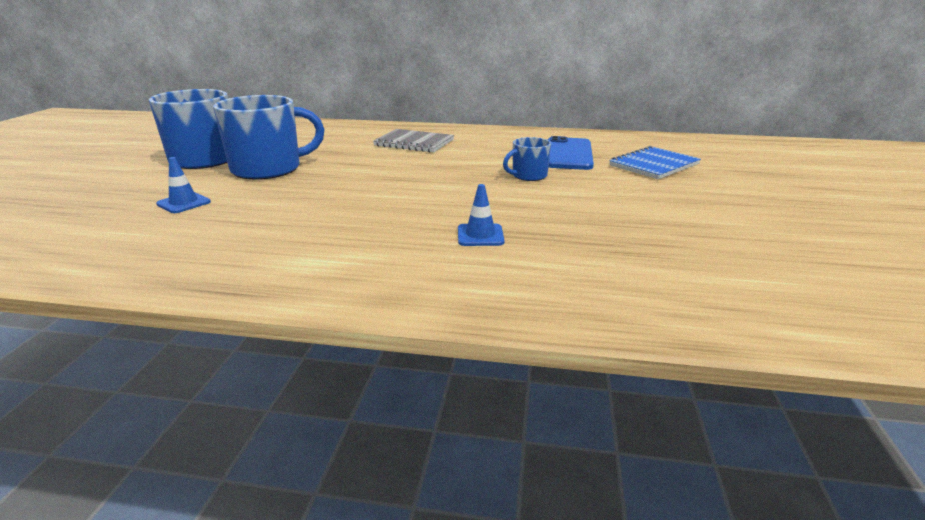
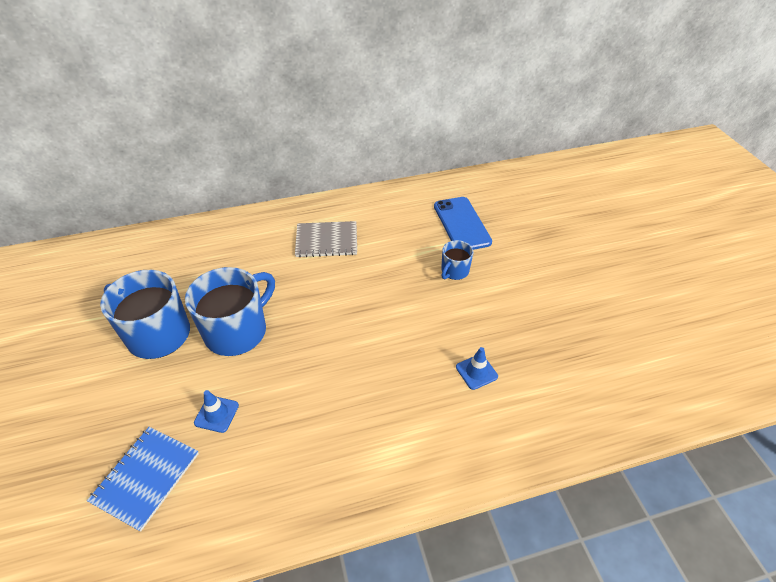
camera: 25 degrees left, 20 degrees up
blue notebook [609,146,701,179] -> blue notebook moved to [87,427,199,532]

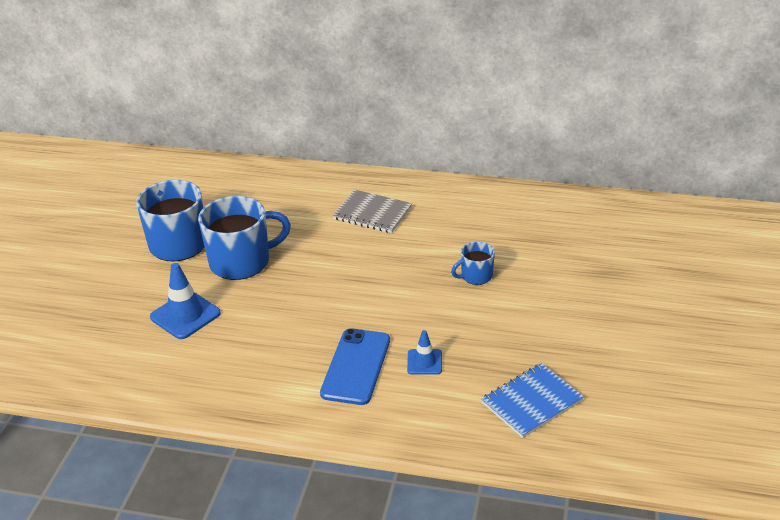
camera: 30 degrees right, 10 degrees down
blue notebook [87,427,199,532] -> blue notebook moved to [481,363,584,438]
blue traffic cone [194,390,239,433] -> blue traffic cone [150,263,221,339], size x1.68
blue phone [434,197,492,250] -> blue phone moved to [320,328,390,405]

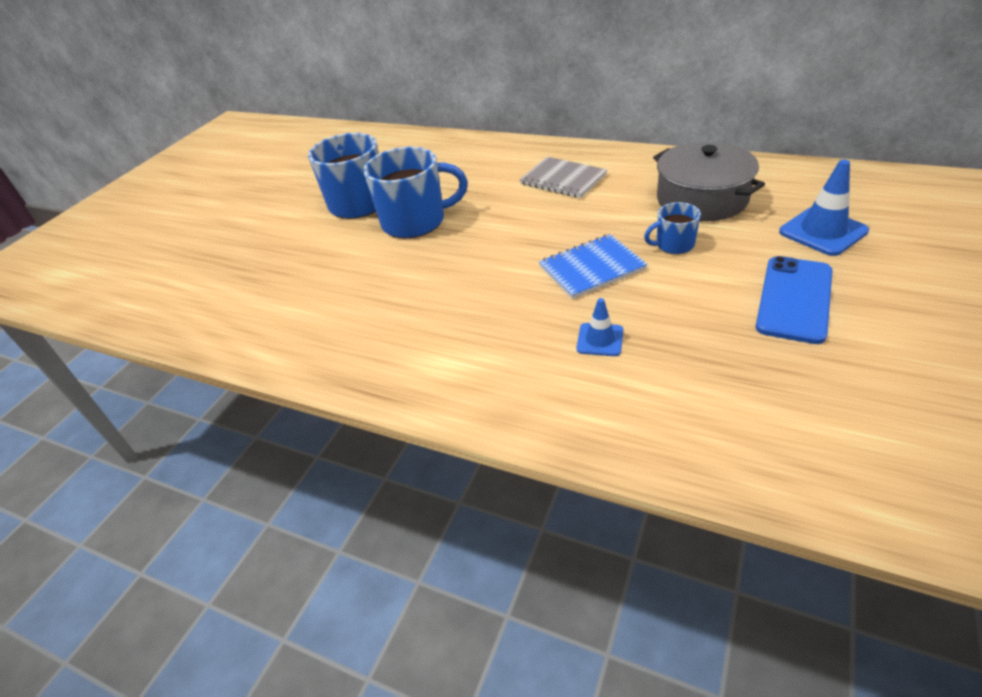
camera: 15 degrees right, 5 degrees up
blue traffic cone [150,263,221,339] -> blue traffic cone moved to [779,160,869,256]
blue phone [320,328,390,405] -> blue phone moved to [755,256,833,344]
blue notebook [481,363,584,438] -> blue notebook moved to [539,234,648,299]
none -> grey pot [653,142,765,221]

